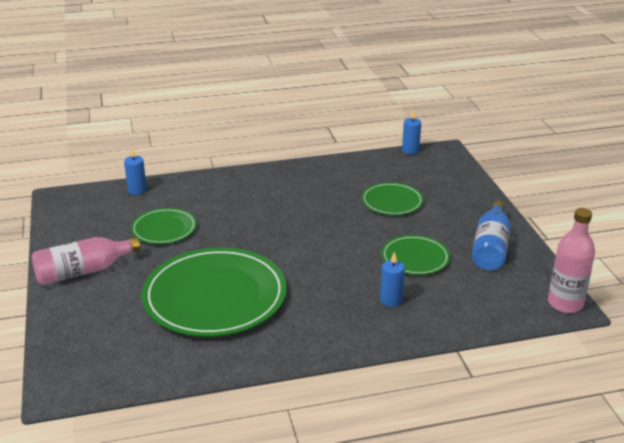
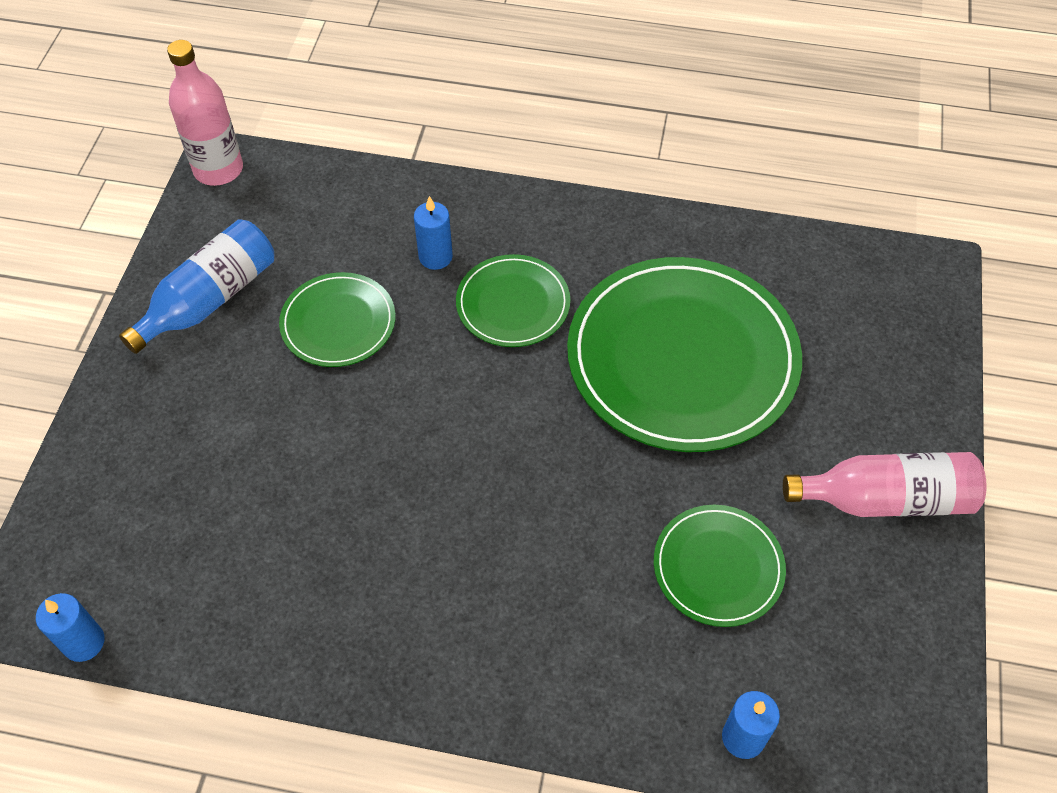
camera: 155 degrees left, 25 degrees up
green plate [361,182,424,215] -> green plate moved to [456,254,570,347]

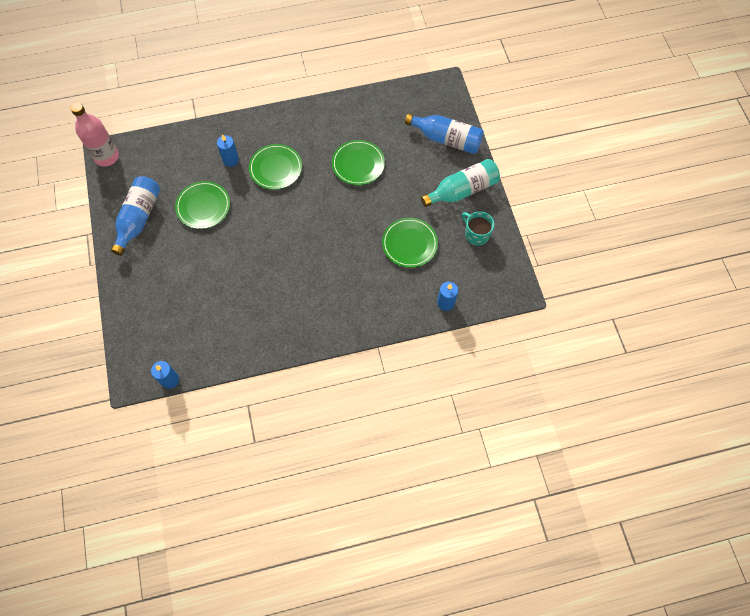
camera: 25 degrees left, 10 degrees up
green plate [567,257,802,452] -> green plate [332,140,385,185], size x0.51
pink bottle [783,452,986,517] -> turquoise bottle [421,159,500,207]
none -> blue bottle [405,113,484,154]
none -> turquoise mug [462,211,494,246]

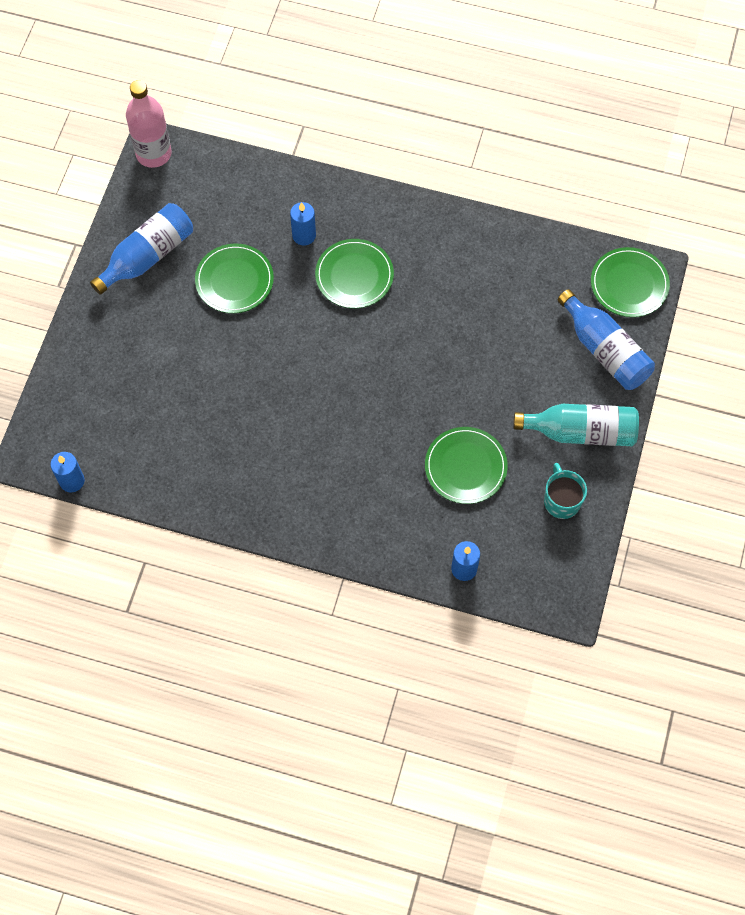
camera: 30 degrees right, 0 degrees up
green plate [332,140,385,185] -> green plate moved to [591,247,670,317]

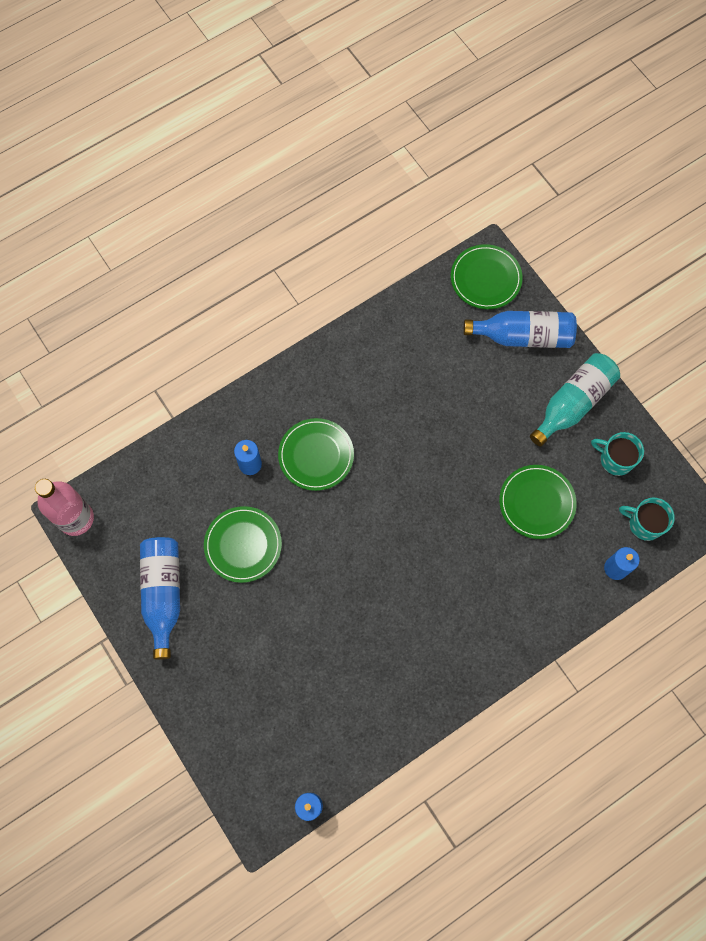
camera: 50 degrees left, 5 degrees up
none -> turquoise mug [619,498,675,541]

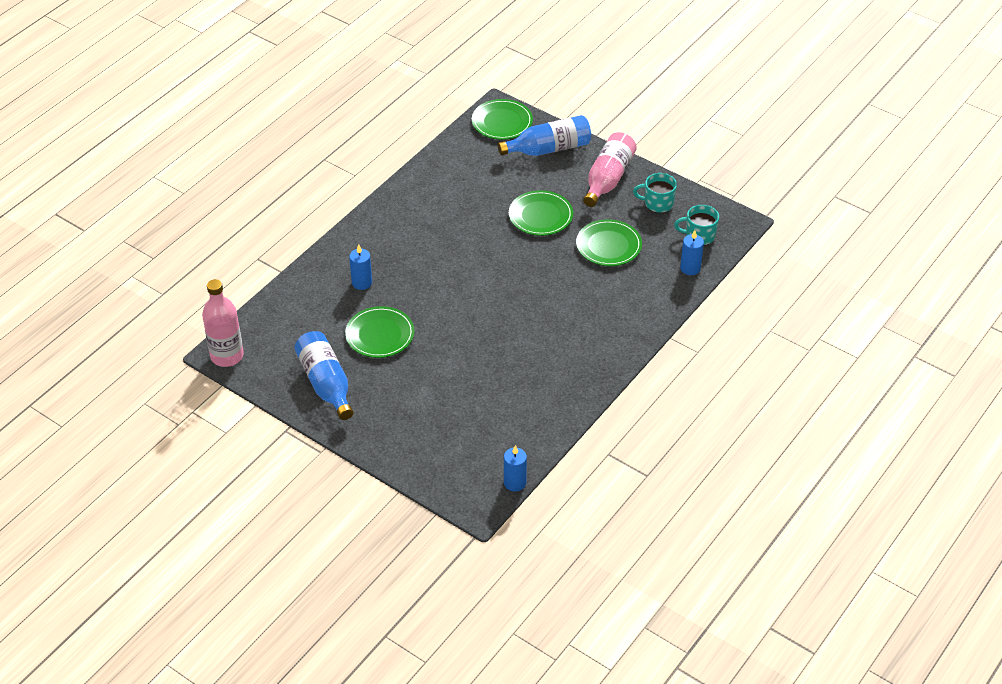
camera: 20 degrees left, 25 degrees down
green plate [278,418,354,491] -> green plate moved to [509,190,573,236]
turquoise bottle [530,353,620,446] -> pink bottle [583,132,637,207]

